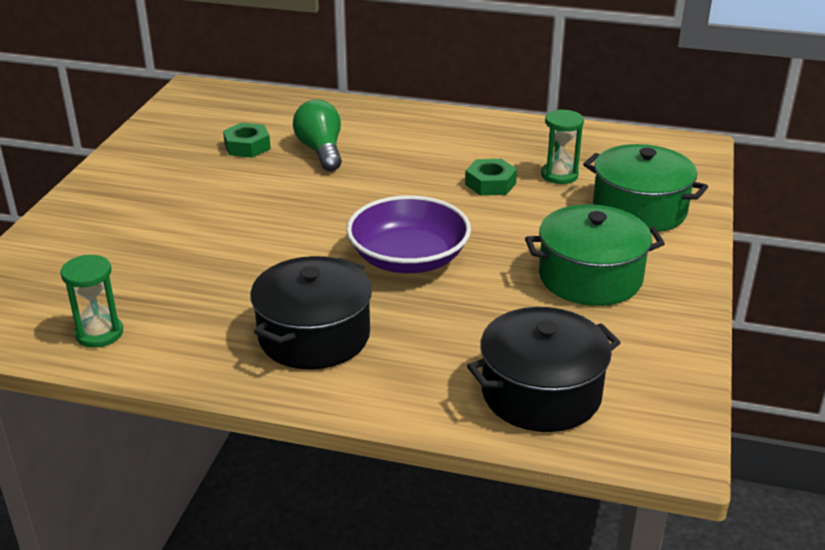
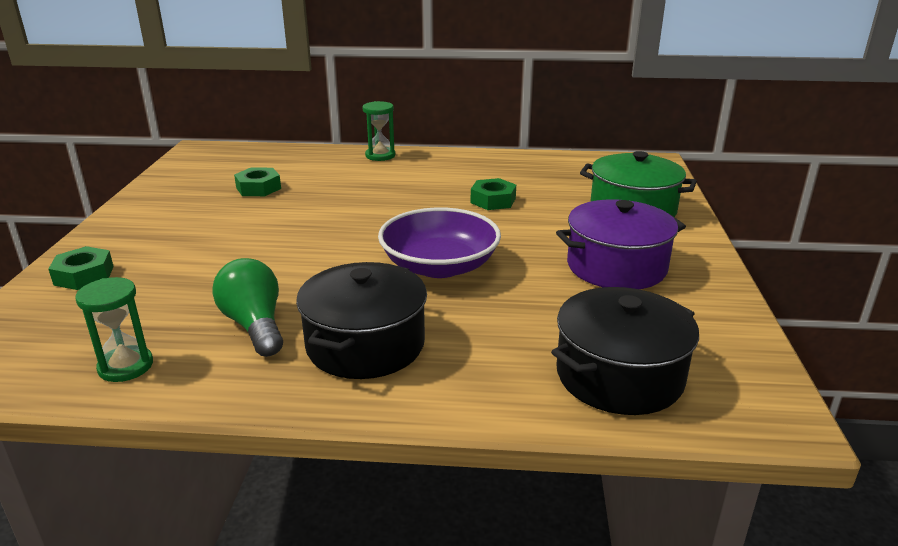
camera: 10 degrees left, 5 degrees down
green light bulb [293,100,342,171] -> green light bulb moved to [212,258,283,357]
green pot [525,204,665,306] -> purple pot [556,199,686,289]
green hourglass [541,109,584,184] -> green hourglass moved to [363,101,395,161]
none -> green nut [48,246,114,290]

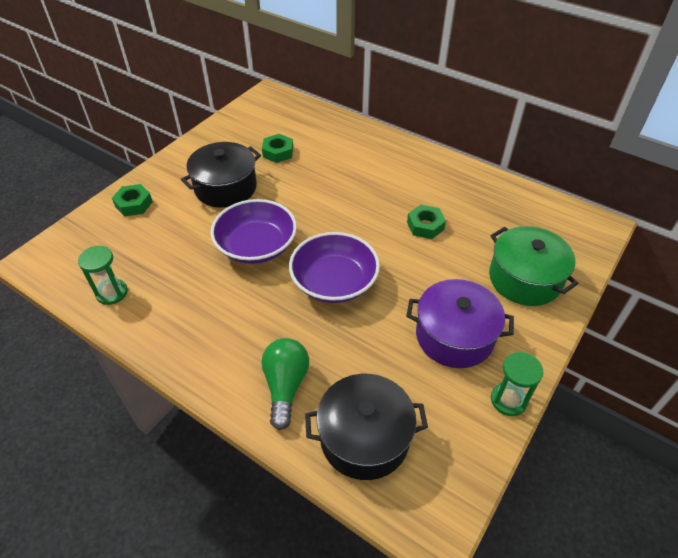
camera: 30 degrees right, 20 degrees up
green light bulb [212,258,283,357] -> green light bulb moved to [261,338,309,430]
black pot [296,262,427,379] -> black pot moved to [181,142,261,208]
green hourglass [363,101,395,161] -> green hourglass moved to [491,352,543,416]
none -> purple bowl [211,199,297,264]

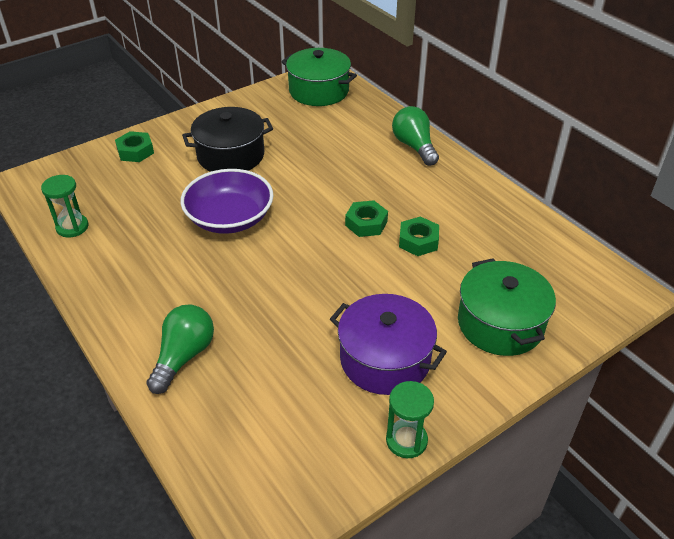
camera: 20 degrees right, 5 degrees down
green nut [262,134,293,163] -> green nut moved to [345,200,388,237]
purple bowl [289,232,380,303] -> none
black pot [305,374,428,480] -> none
none -> green pot [281,48,357,106]
none -> green light bulb [392,106,439,166]

